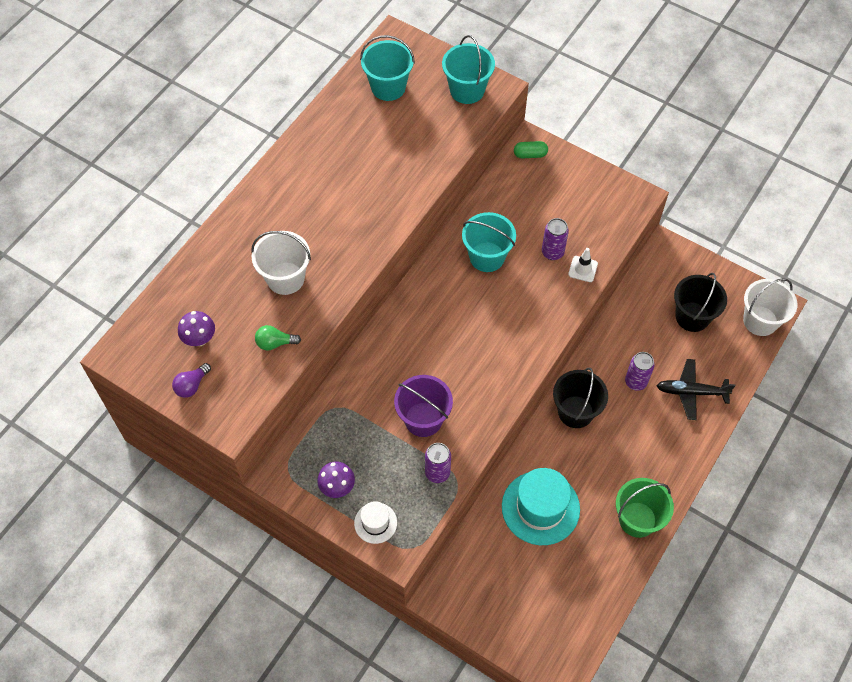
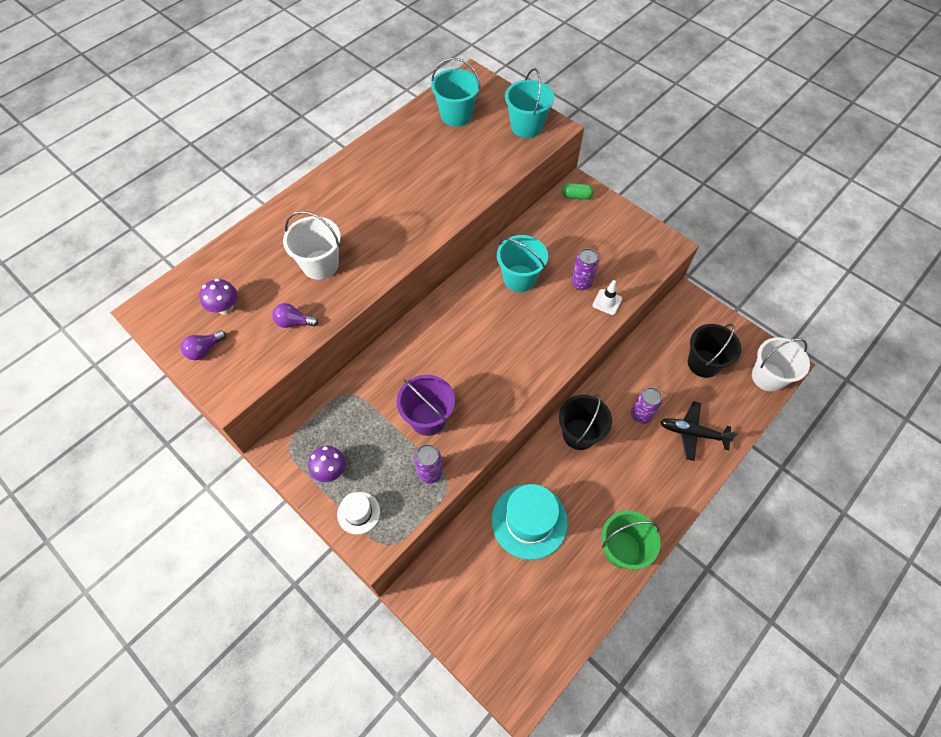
camera: 10 degrees right, 0 degrees up
green light bulb [255,325,301,351] -> purple light bulb [272,303,319,328]

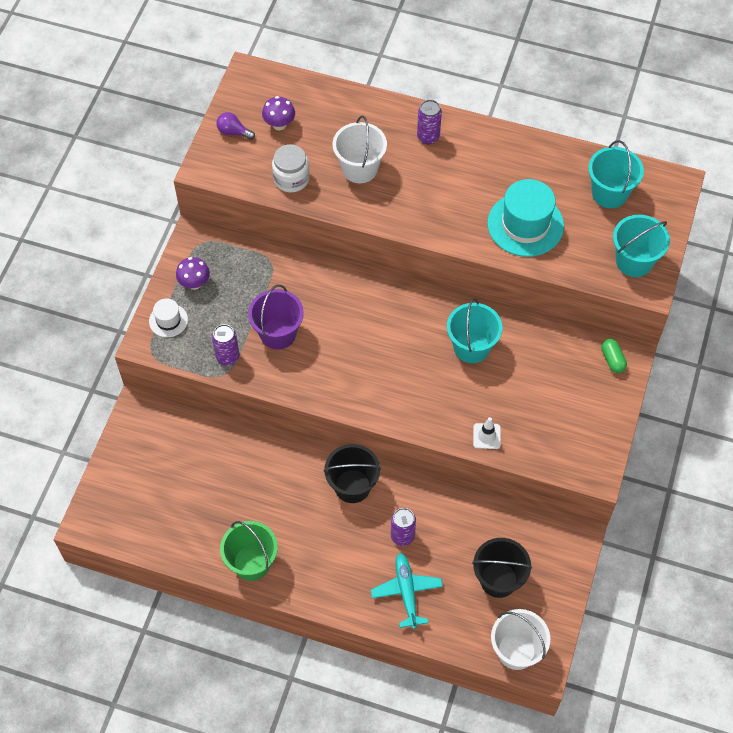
camera: 65 degrees right, 0 degrees up
purple light bulb [272,303,319,328] -> white jar [272,144,309,192]
turquoise hat [492,484,568,560] -> turquoise hat moved to [487,179,564,257]
purple can [571,248,599,290] -> purple can moved to [417,100,442,144]
black plane [660,401,738,461] -> turquoise plane [371,553,443,629]

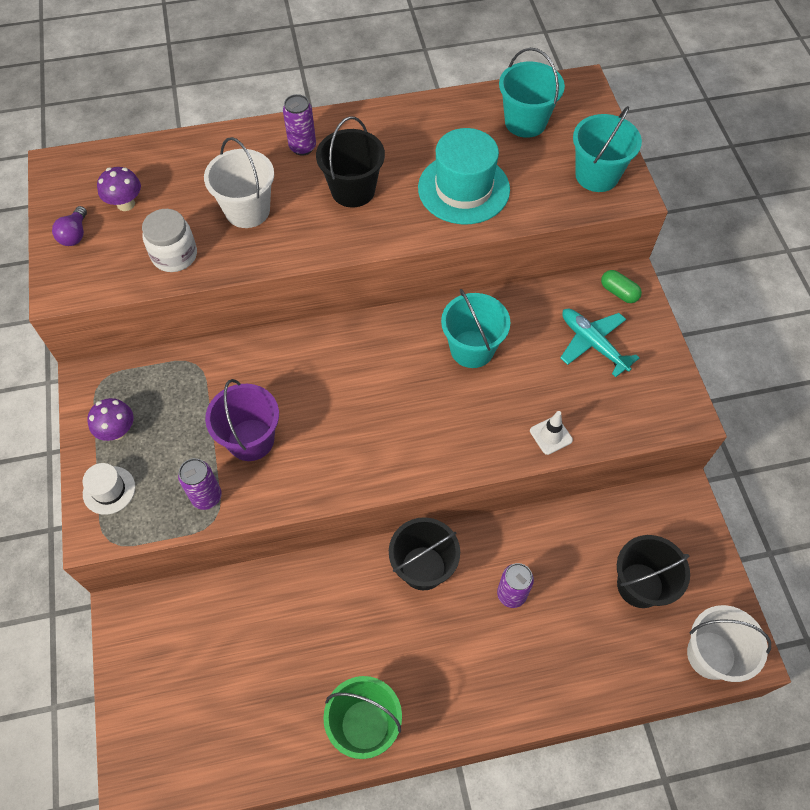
camera: 30 degrees left, 0 degrees up
purple light bulb [216,112,255,140] -> purple light bulb turned 75 degrees counterclockwise [52,206,87,246]
turquoise plane [371,553,443,629] -> turquoise plane moved to [560,309,639,377]
none -> black bucket [316,116,385,208]

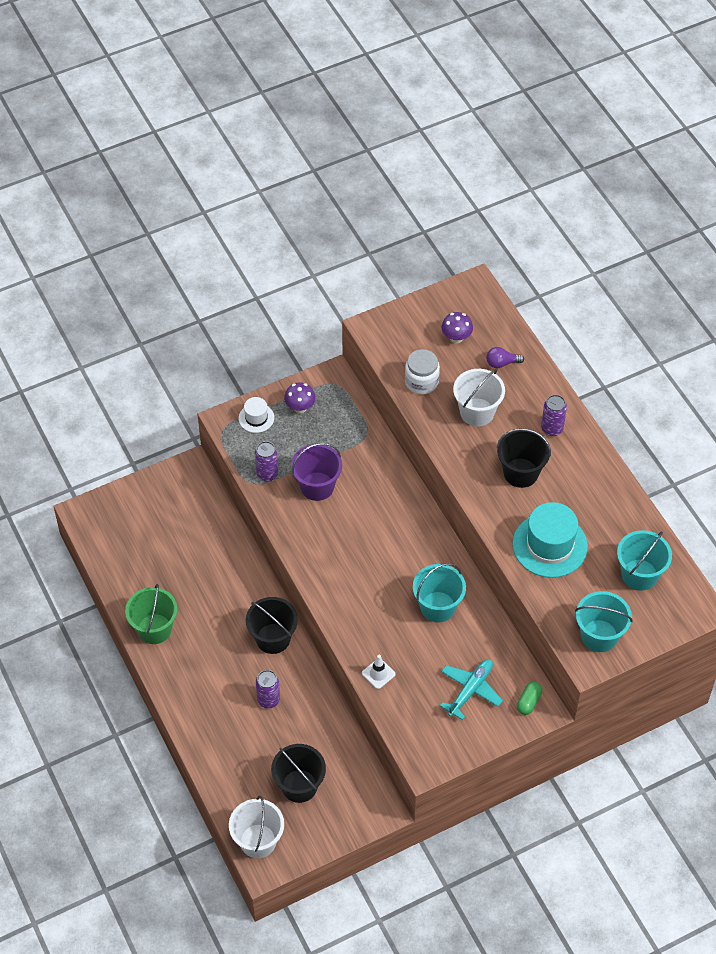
camera: 75 degrees right, 5 degrees down
purple light bulb [52,206,87,246] -> purple light bulb moved to [486,347,524,368]

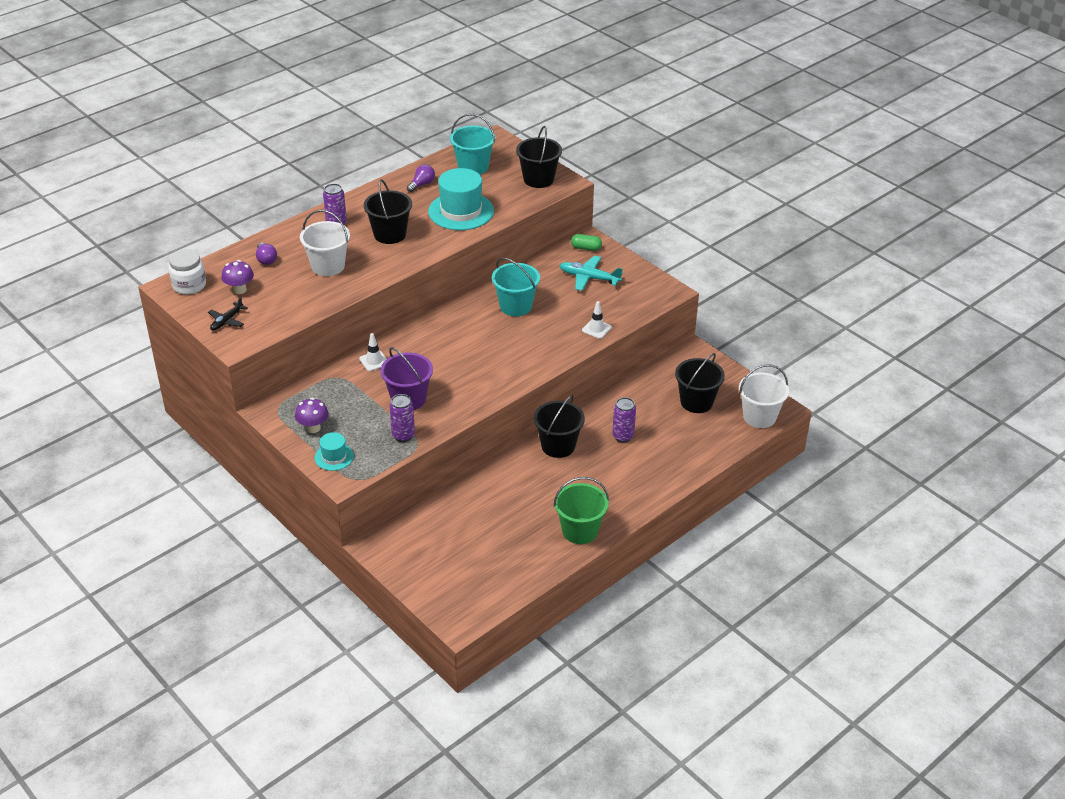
camera: 105 degrees left, 15 degrees down
white hat [239,397,274,433] -> turquoise hat [315,432,354,471]
white jar [405,349,440,394] -> white jar moved to [169,249,206,295]
turquoise bucket [575,591,632,652] -> black bucket [516,126,562,188]
none -> black plane [208,297,248,330]
none -> white traffic cone [359,333,387,371]
none -> purple light bulb [407,164,435,192]

